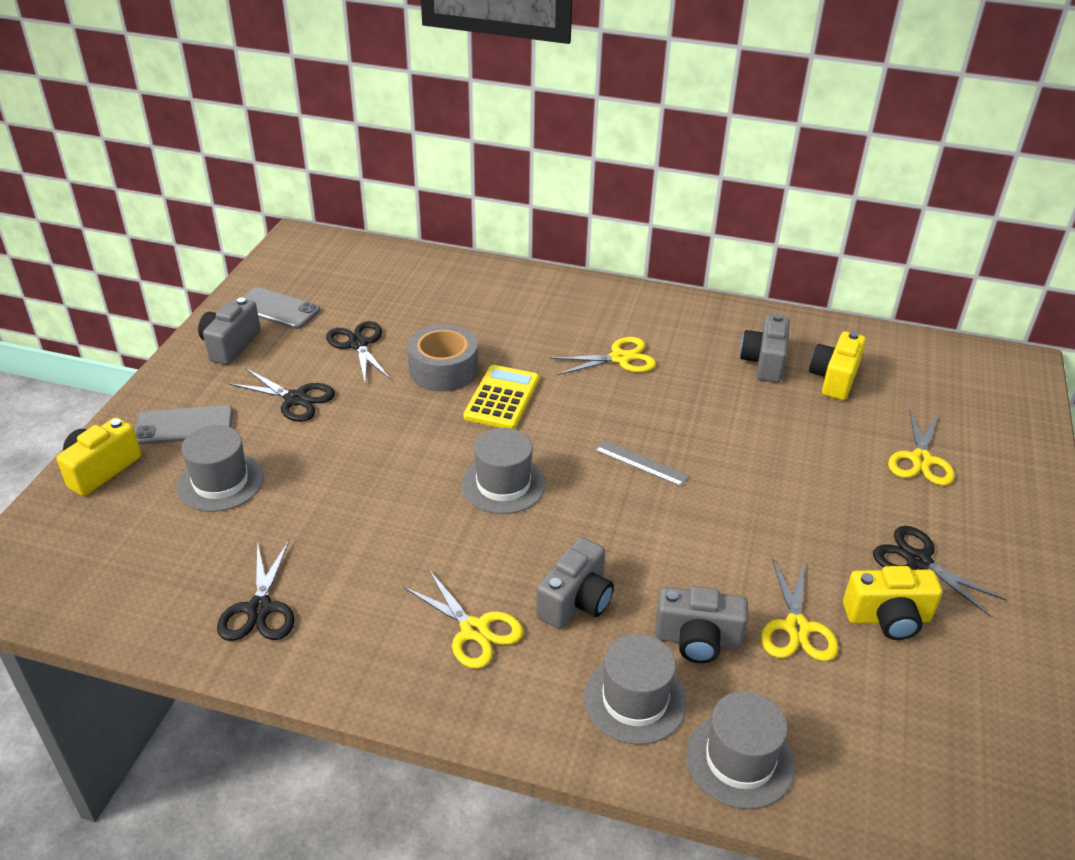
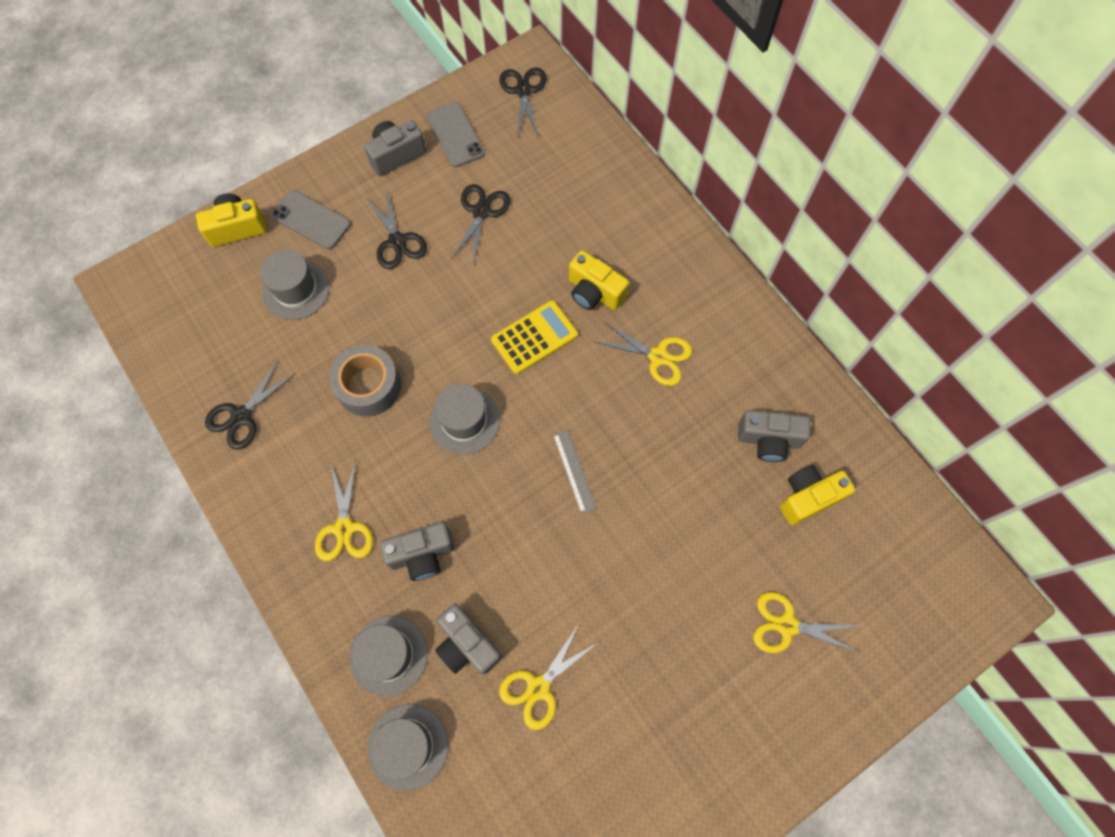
camera: 40 degrees right, 30 degrees up
grey tape [407,324,478,392] -> grey tape moved to [329,345,401,417]
grey camera [740,314,790,383] -> grey camera turned 135 degrees counterclockwise [738,410,810,462]
yellow camera [843,566,942,640] -> yellow camera moved to [569,250,629,310]
black scissors [873,526,1007,617] -> black scissors moved to [499,68,547,137]
yellow scissors [888,409,955,486] -> yellow scissors turned 45 degrees clockwise [753,592,859,653]

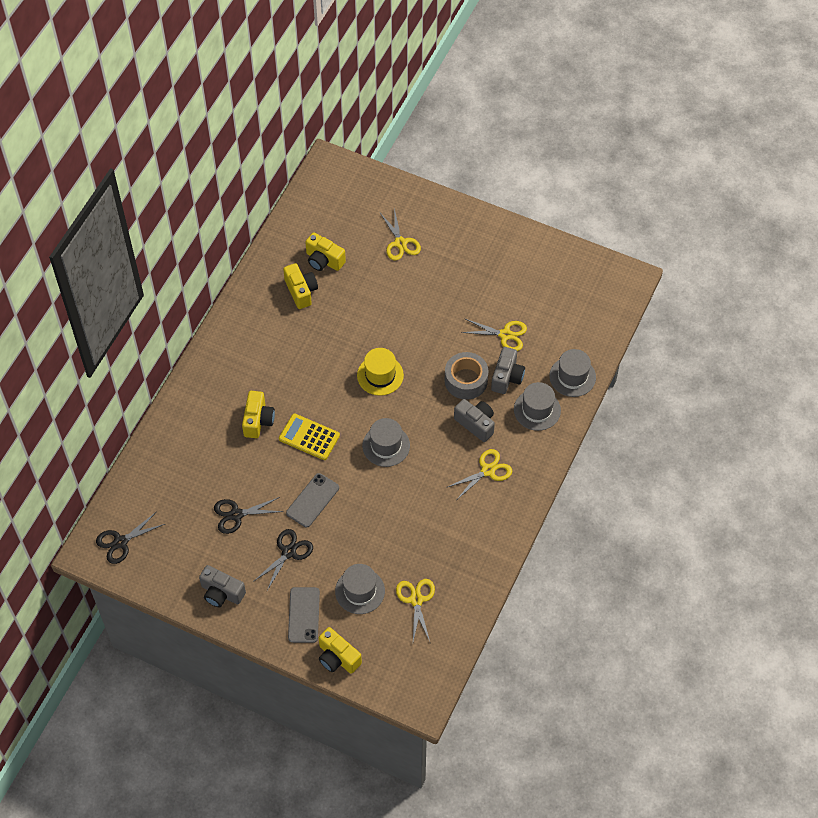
camera: 120 degrees left, 10 degrees down
black scissors [205,360,296,450] -> none
grey tape [329,345,401,417] -> grey tape moved to [445,352,488,400]
grey phone [426,102,485,167] -> grey phone moved to [286,473,339,527]
grey ruler [553,430,596,514] -> yellow hat [357,348,404,396]
yellow scissors [595,321,692,386] -> yellow scissors moved to [396,579,435,641]
grey camera [738,410,810,462] -> yellow camera [283,263,318,309]

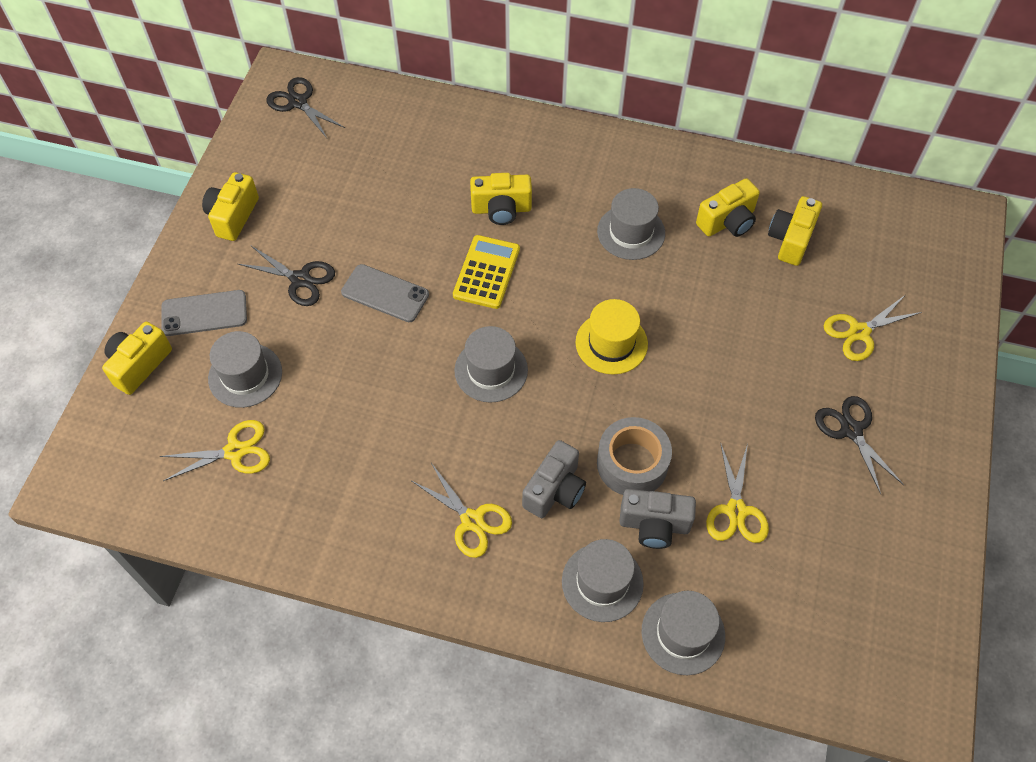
camera: 80 degrees right, 0 degrees up
grey camera [199,565,246,607] -> yellow camera [202,172,259,241]
black scissors [214,497,284,534] -> black scissors moved to [815,396,904,494]
none -> grey hat [597,188,665,260]

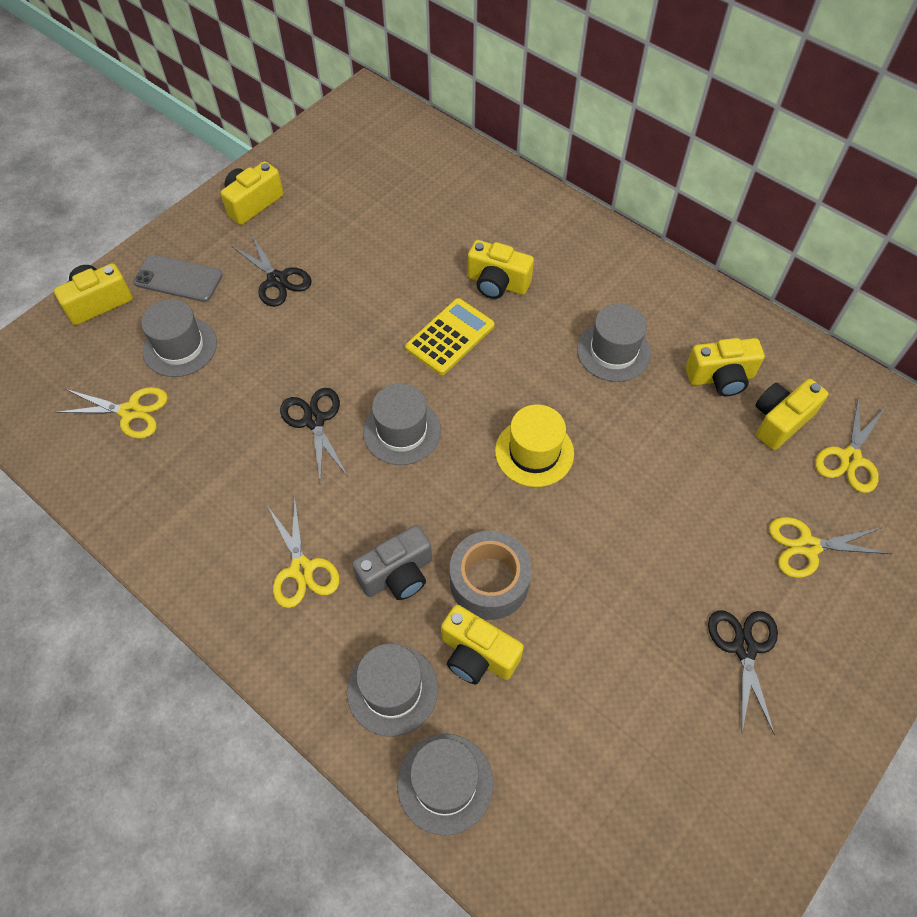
camera: 25 degrees right, 0 degrees up
black scissors [266,77,345,138] -> black scissors moved to [280,388,348,484]
grey phone [341,264,429,322] -> none
grey camera [619,489,696,549] -> yellow camera [441,605,524,684]
yellow scissors [706,442,769,543] -> yellow scissors moved to [815,397,885,493]

